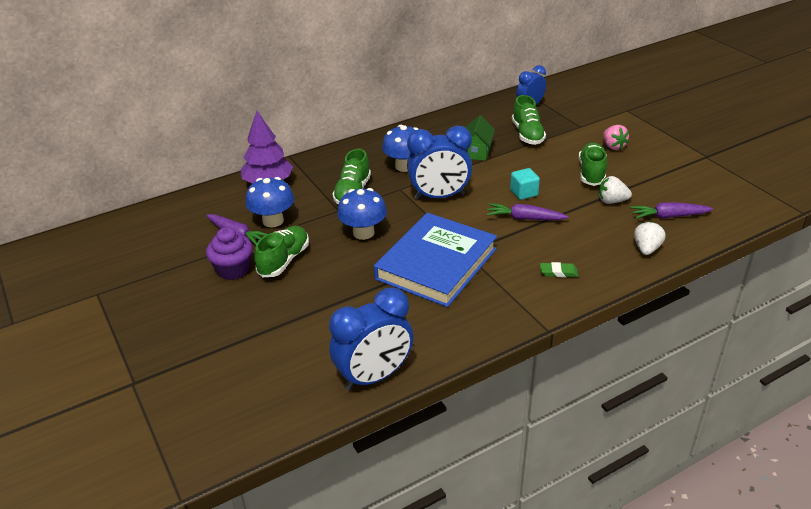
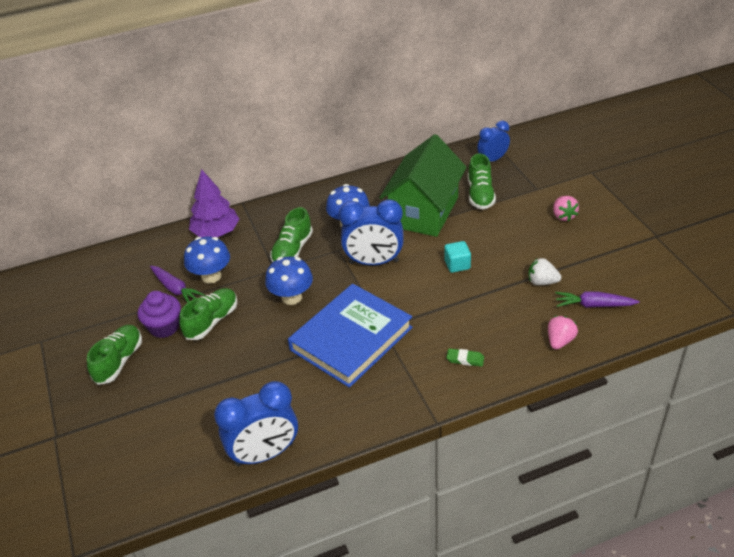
camera: 10 degrees right, 5 degrees up
green house [465,115,495,161] -> green house [379,134,467,237], size x2.15
purple carrot [486,203,569,220] -> none
green shoe [579,143,607,186] -> green shoe moved to [87,325,142,385]
white strawberry [634,221,666,255] -> pink strawberry [548,316,578,350]

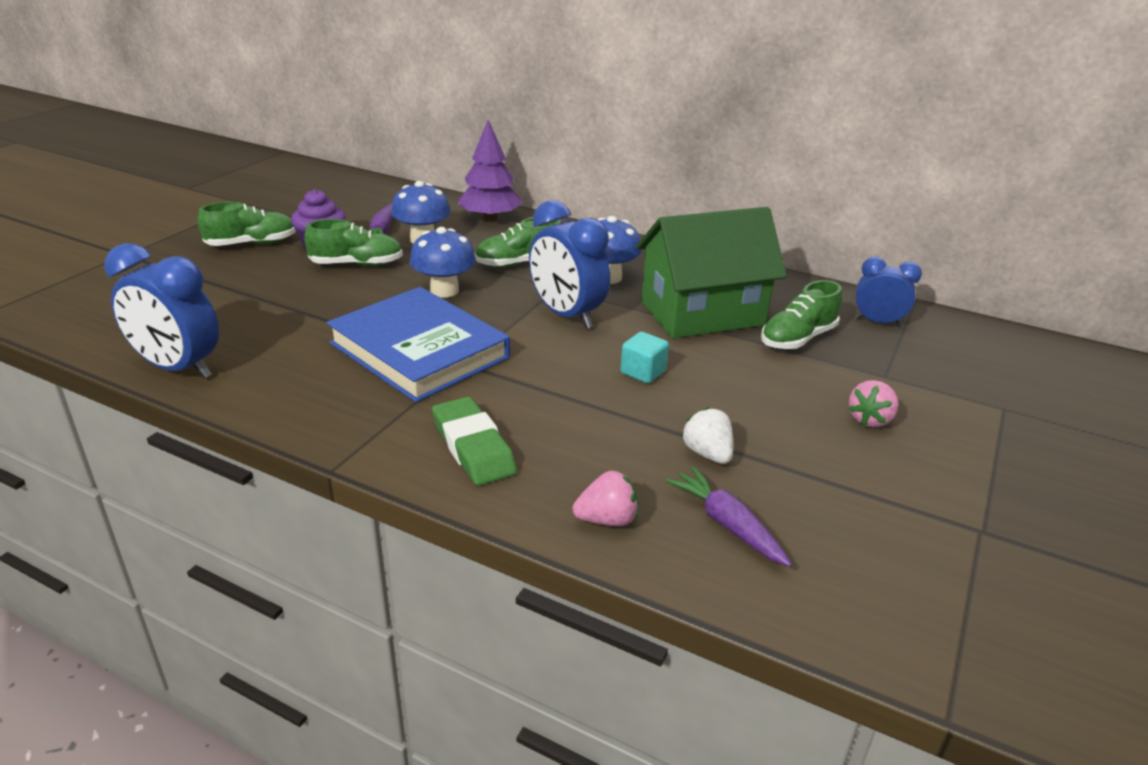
camera: 45 degrees right, 10 degrees down
blue book [288,284,413,388] -> blue book turned 45 degrees clockwise [327,287,510,402]
green eraser [446,348,484,367] -> green eraser [432,397,517,486], size x1.91

